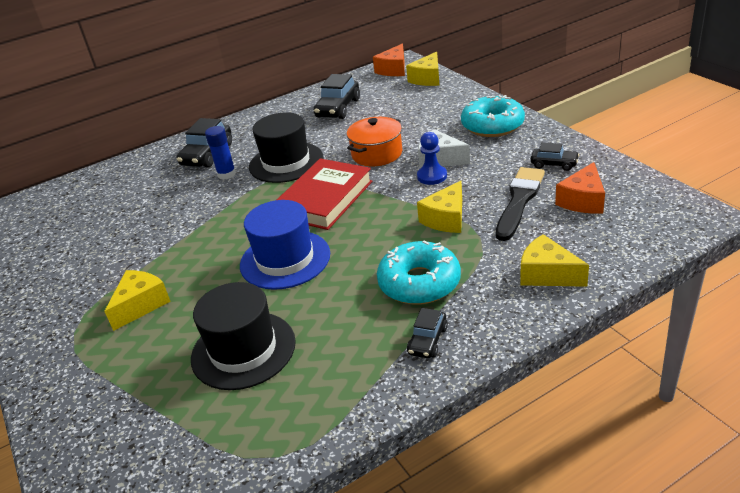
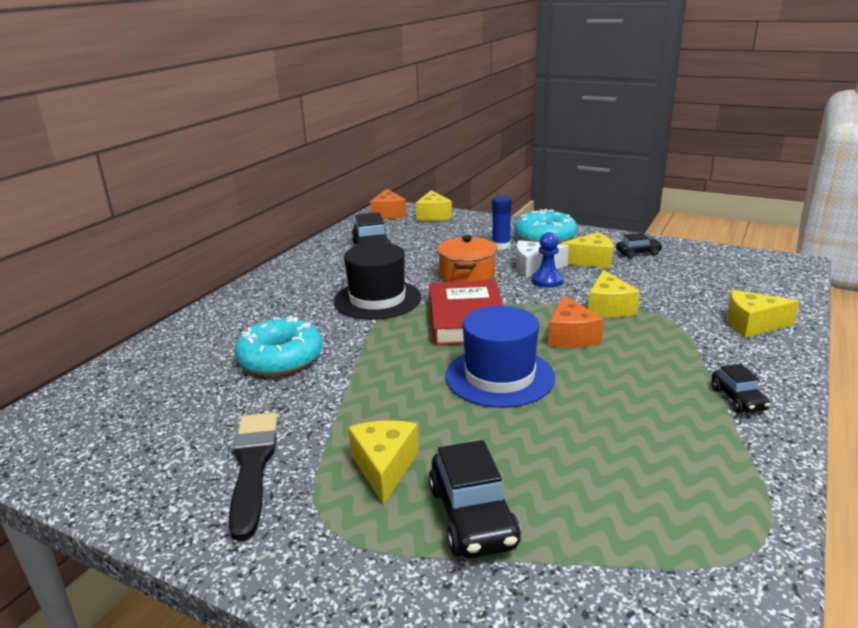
camera: 35 degrees left, 10 degrees down
black car [177,118,232,167] -> black car moved to [429,440,521,558]
black hat [191,282,296,390] -> none
blue glue stick [205,126,236,180] -> blue glue stick moved to [492,196,512,250]
turquoise donut [377,240,461,305] -> turquoise donut moved to [234,316,323,376]
black brush [496,167,545,241] -> black brush moved to [229,413,278,541]
orange cheese [555,162,605,214] -> orange cheese moved to [548,295,604,348]
none -> yellow cheese [560,232,613,268]

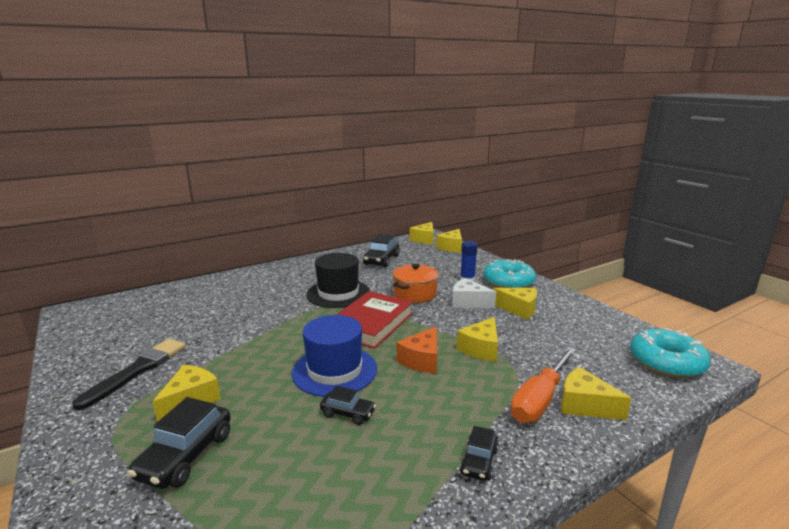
camera: 30 degrees right, 5 degrees down
turquoise donut [234,316,323,376] -> turquoise donut moved to [630,328,711,378]
orange cheese [370,189,406,219] -> yellow cheese [410,222,434,244]
blue pawn [532,232,563,288] -> none
black car [616,233,663,258] -> black car moved to [320,386,376,425]
none -> orange screwdriver [511,347,576,423]

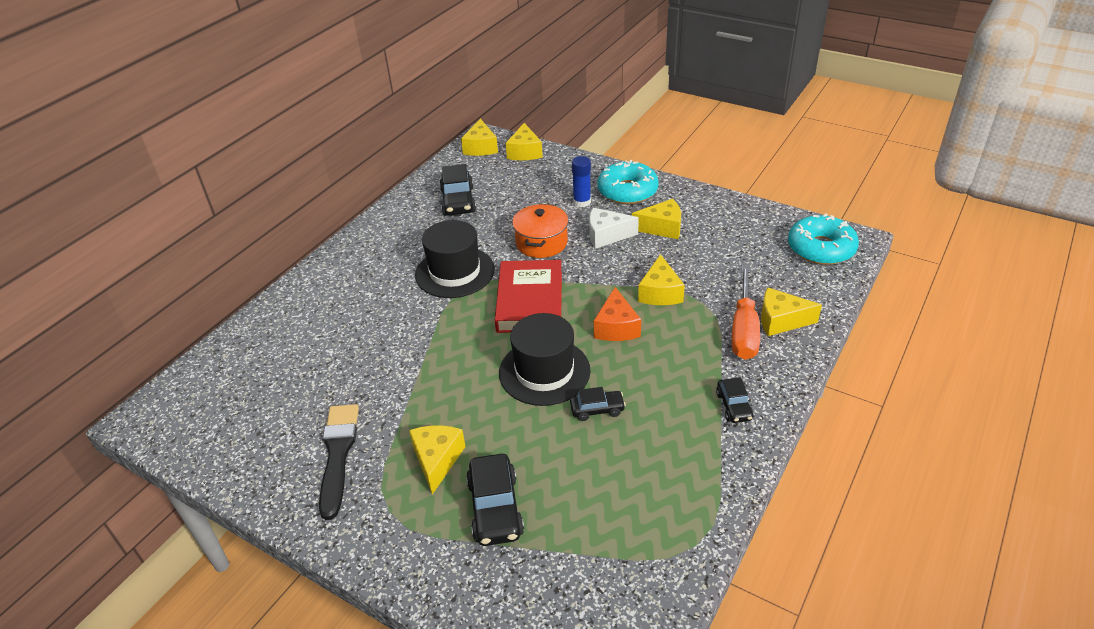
camera: 25 degrees left, 20 degrees up
blue hat [292,315,377,397] -> black hat [499,313,591,406]

